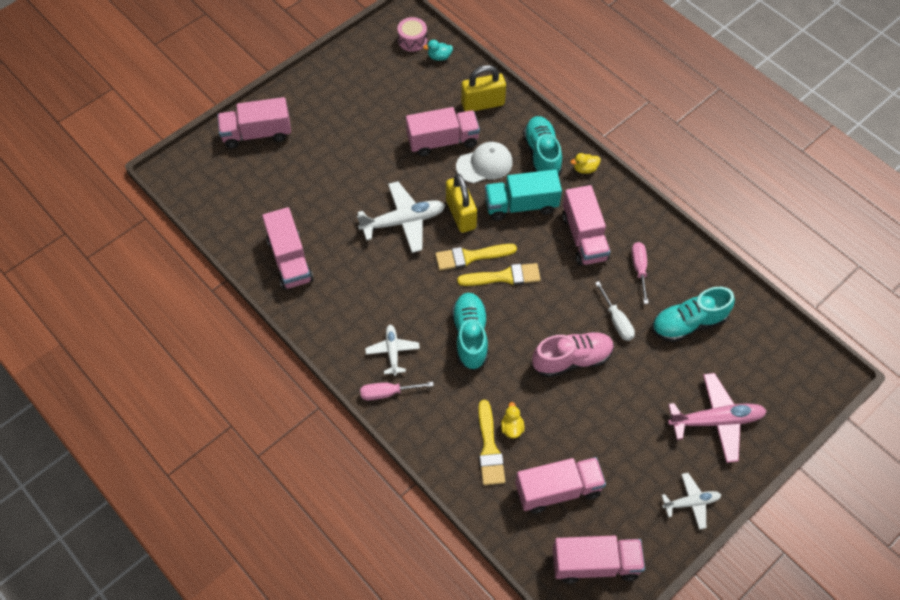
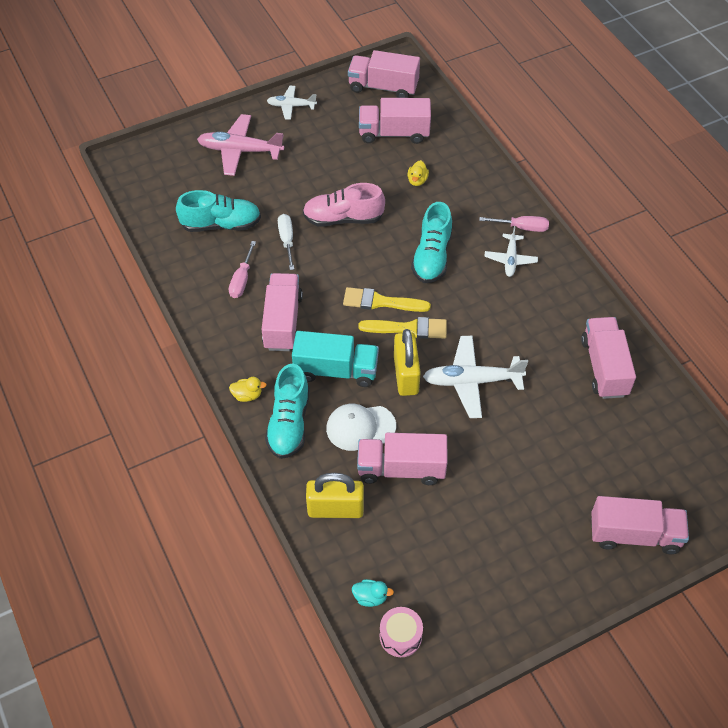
camera: 165 degrees left, 5 degrees down
yellow brush [479,400,505,485] -> none

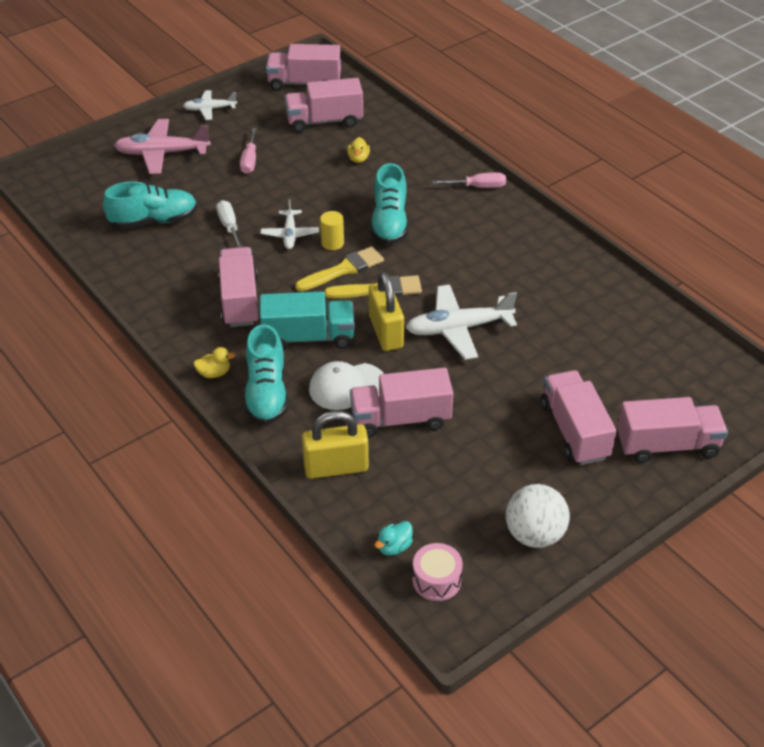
camera: 10 degrees left, 10 degrees down
pink screwdriver [229,241,256,298] -> pink screwdriver moved to [240,128,257,174]
pink shoe [303,183,385,227] -> none
yellow brush [343,287,431,312] -> yellow brush turned 150 degrees clockwise [295,247,384,291]
turquoise duck [352,579,394,607] -> turquoise duck turned 135 degrees clockwise [374,521,413,556]
white plane [484,226,538,277] -> white plane moved to [261,199,319,249]
pink truck [581,317,636,399] -> pink truck moved to [541,370,616,465]
none -> yellow cylinder [320,211,344,250]
none -> white ball [506,484,570,548]

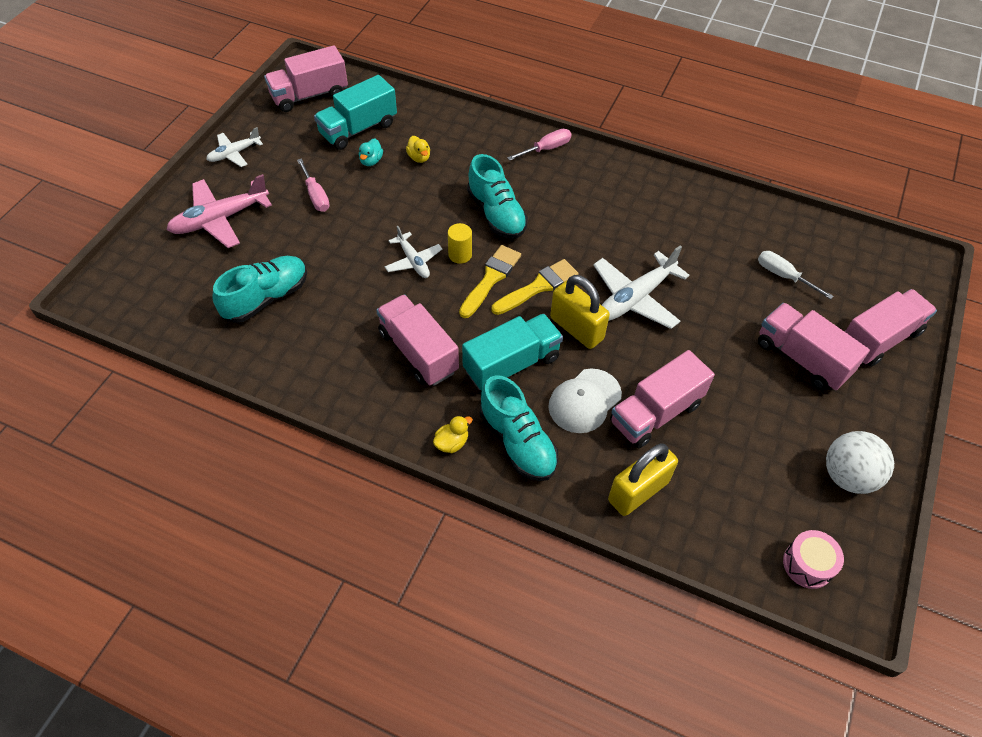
camera: 30 degrees left, 10 degrees up
white screwdriver [216,200,243,248] -> white screwdriver moved to [758,251,834,299]
pink truck [285,78,363,133] -> turquoise truck [314,75,397,150]
turquoise duck [374,521,413,556] -> turquoise duck moved to [359,138,383,166]

